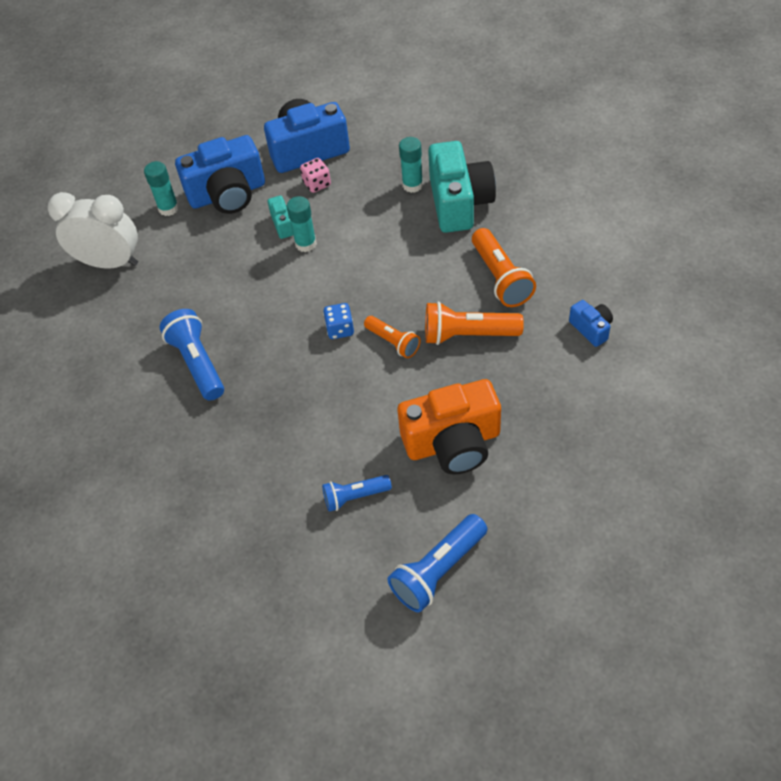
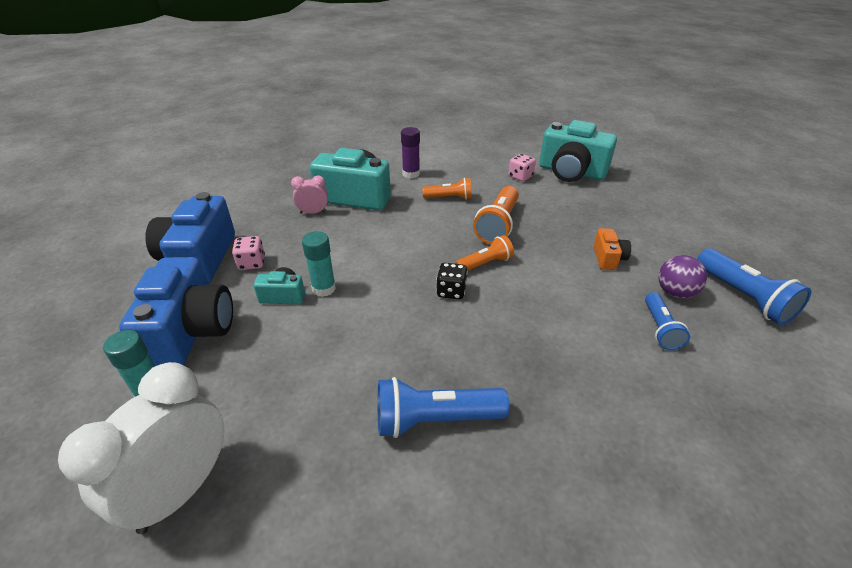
camera: 75 degrees left, 15 degrees down
blue dice [323,303,354,339] -> black dice [436,263,468,299]
orange camera [397,379,501,475] -> orange camera [594,228,631,270], size x0.47
turquoise glue stick [399,137,423,193] -> pink clock [291,175,328,214]
orange flashlight [472,228,536,307] -> orange flashlight [422,178,472,200], size x0.63
blue camera [569,300,613,347] -> pink dice [508,154,536,181]
none -> purple glue stick [401,127,420,179]
none -> turquoise camera [539,120,617,182]
none -> purple ball [658,255,707,299]

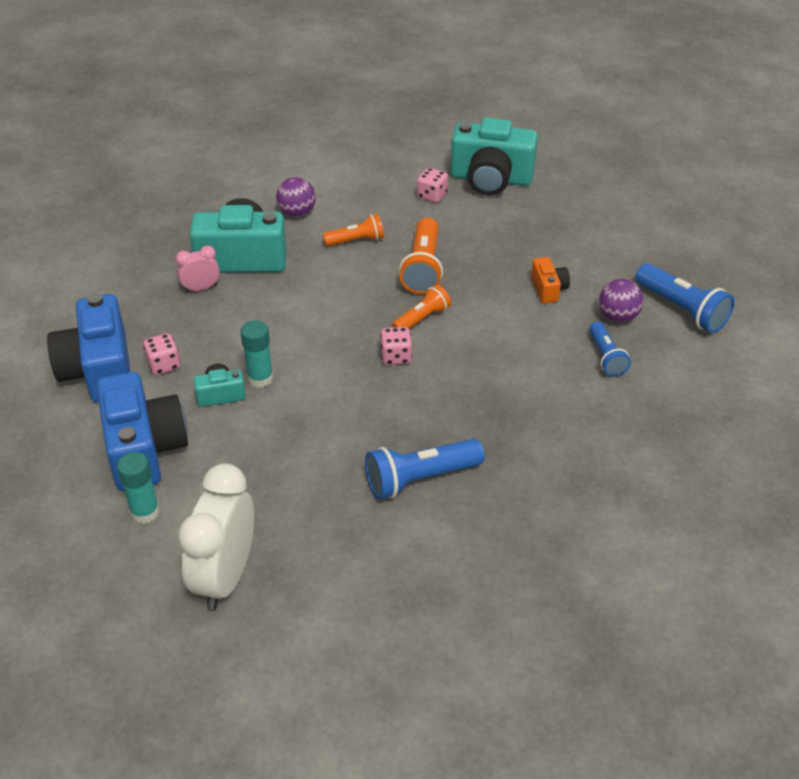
camera: 15 degrees left, 5 degrees up
purple glue stick [401,127,420,179] -> purple ball [276,177,316,217]
black dice [436,263,468,299] -> pink dice [380,327,412,365]

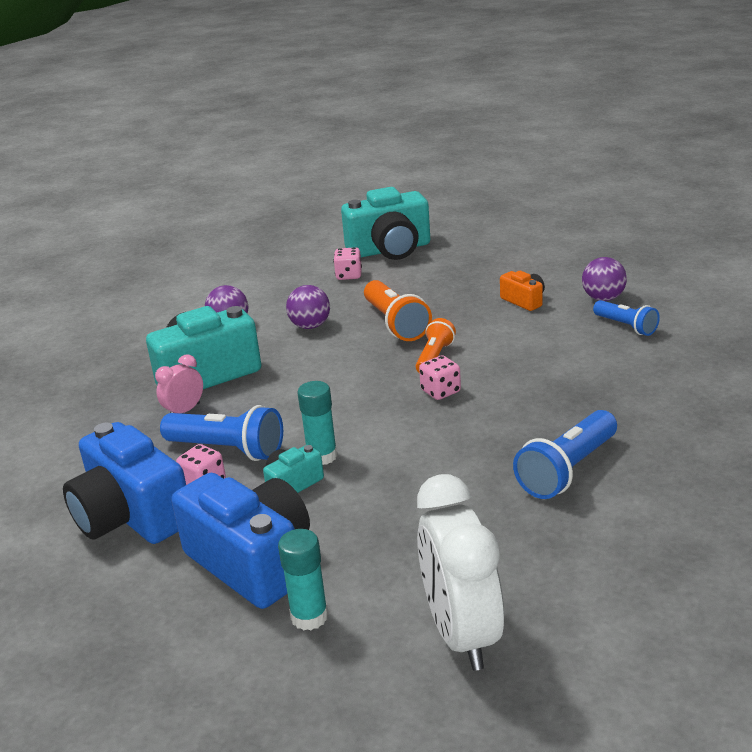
camera: 25 degrees left, 15 degrees down
orange flashlight [323,214,384,246] -> purple ball [286,285,330,329]
blue flashlight [635,263,735,333] -> blue flashlight moved to [160,405,283,461]

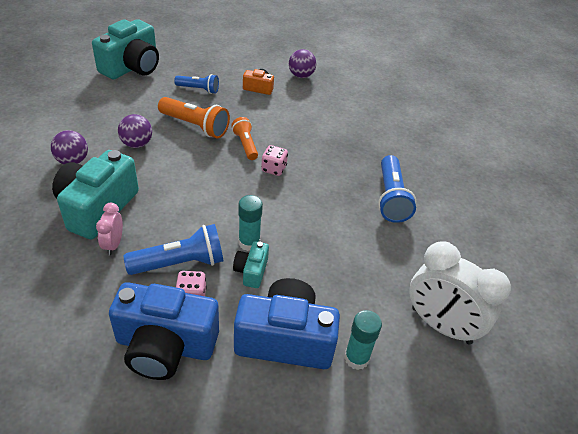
camera: 45 degrees left, 15 degrees up
pink dice [333,247,362,280] -> none
blue flashlight [593,300,660,336] -> blue flashlight moved to [174,74,219,94]

